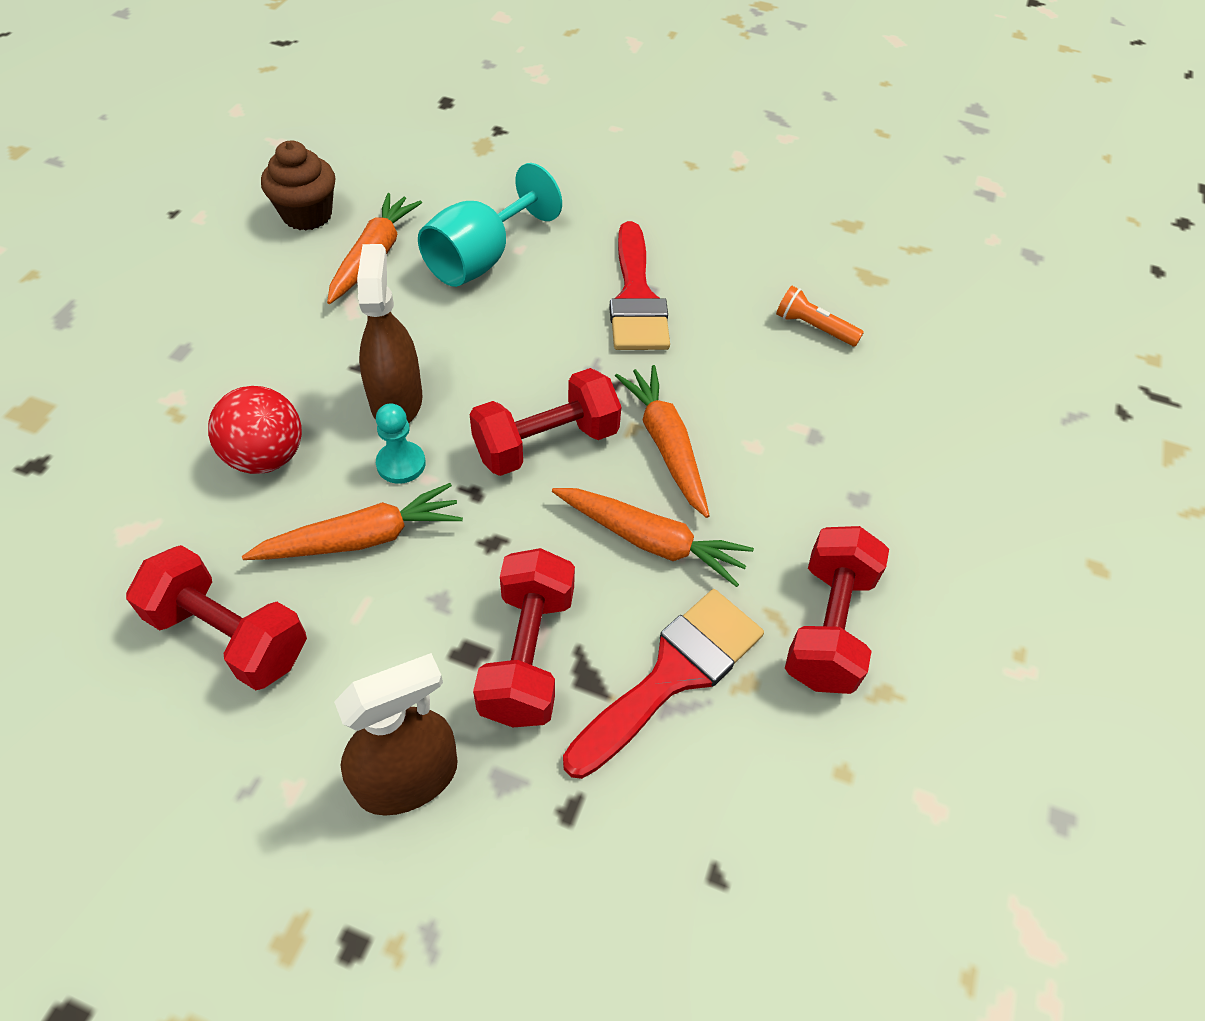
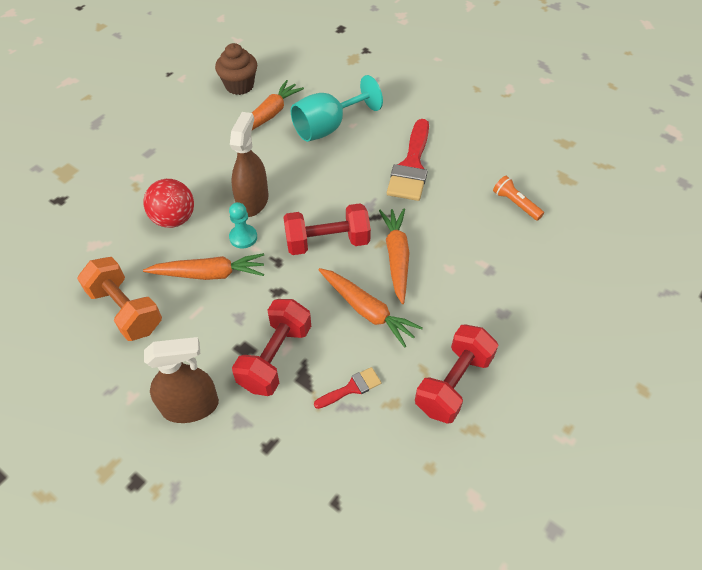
camera: 20 degrees right, 0 degrees up
red dumbbell [126,545,307,690] -> orange dumbbell [77,257,162,341]
red brush [563,589,764,779] -> red brush [314,367,381,409], size x0.49

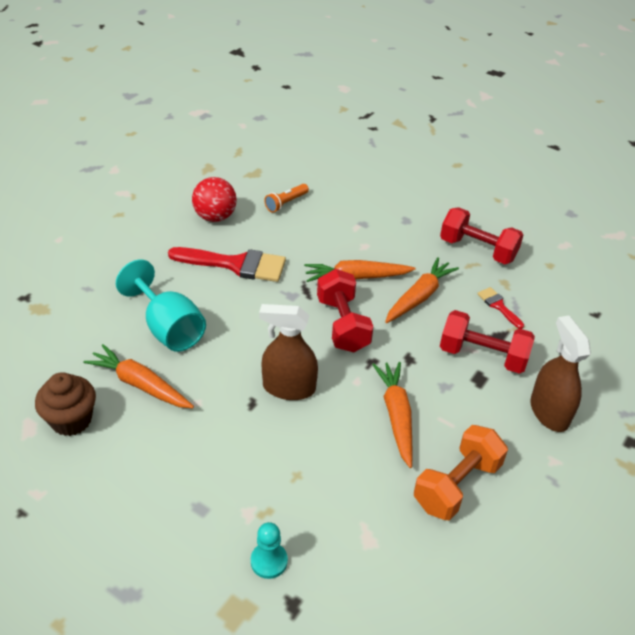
camera: 95 degrees left, 10 degrees down
red ball [143,179,194,228] -> red ball moved to [192,177,237,222]
turquoise pawn [229,202,257,249] -> turquoise pawn moved to [251,522,288,579]

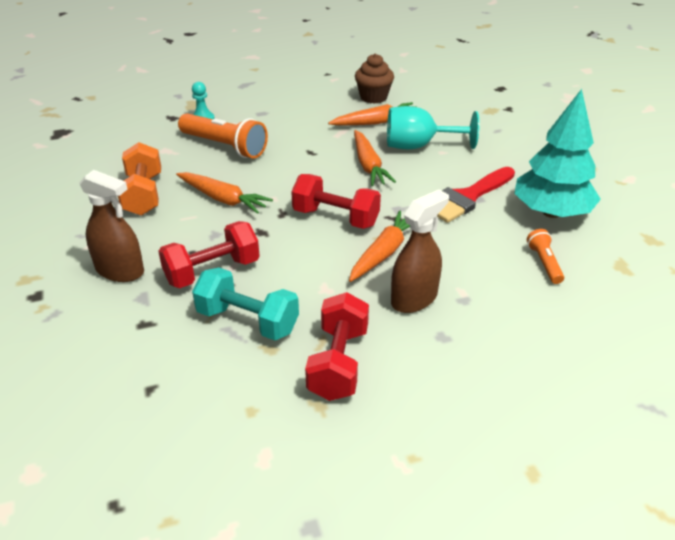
camera: 130 degrees right, 5 degrees down
red ball [192,177,237,222] -> turquoise tree [514,89,601,218]
brown spray bottle [259,304,318,400] -> brown spray bottle moved to [391,190,449,313]
orange carrot [385,257,459,323] -> orange carrot moved to [354,130,396,186]
red dumbbell [440,207,523,264] -> red dumbbell turned 60 degrees counterclockwise [305,292,369,401]
red brush [477,287,524,329] -> turquoise dumbbell [192,267,299,340]
none -> orange flashlight [178,113,268,159]

